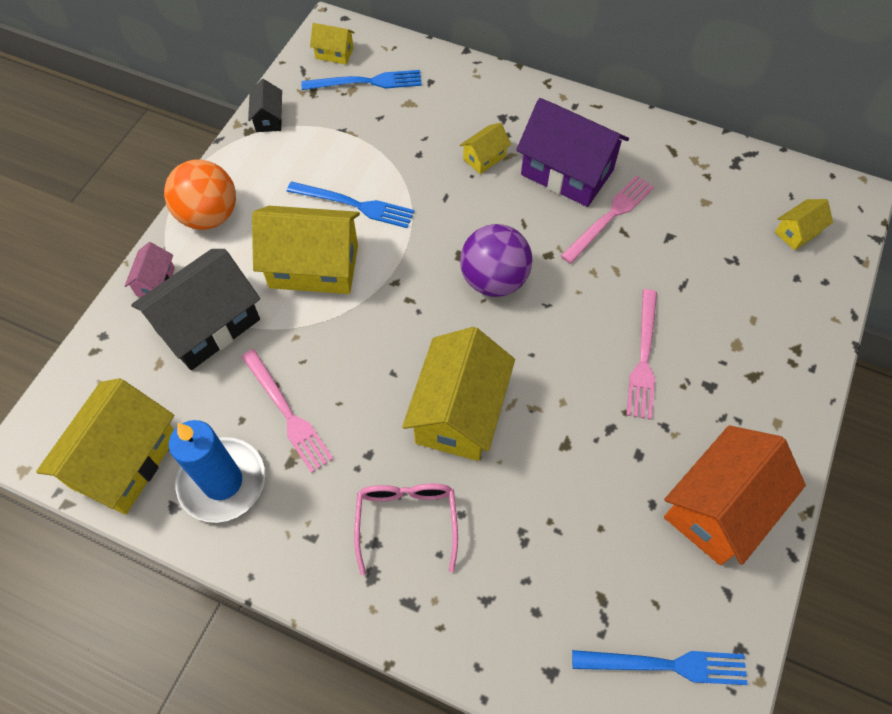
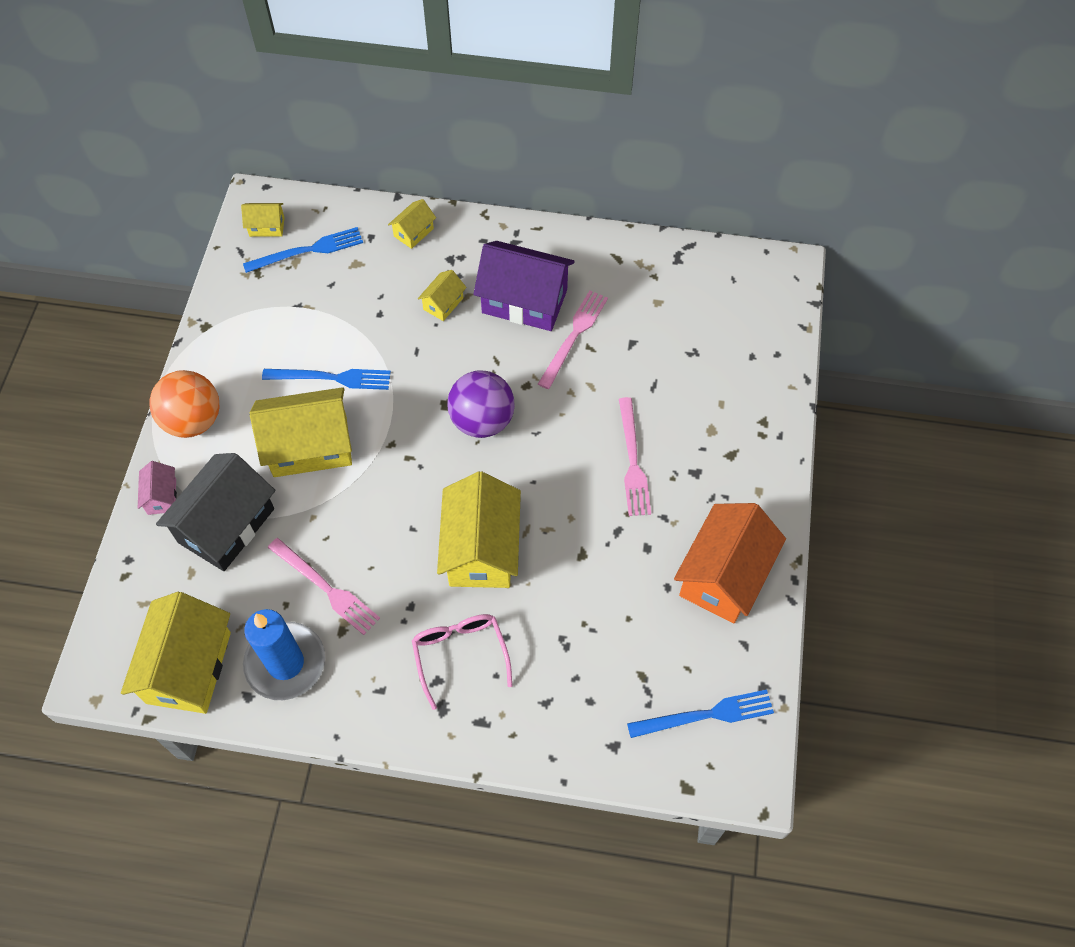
camera: 15 degrees left, 0 degrees up
black house [248,79,282,132] -> none
yellow house [775,199,833,250] -> yellow house moved to [388,199,436,249]

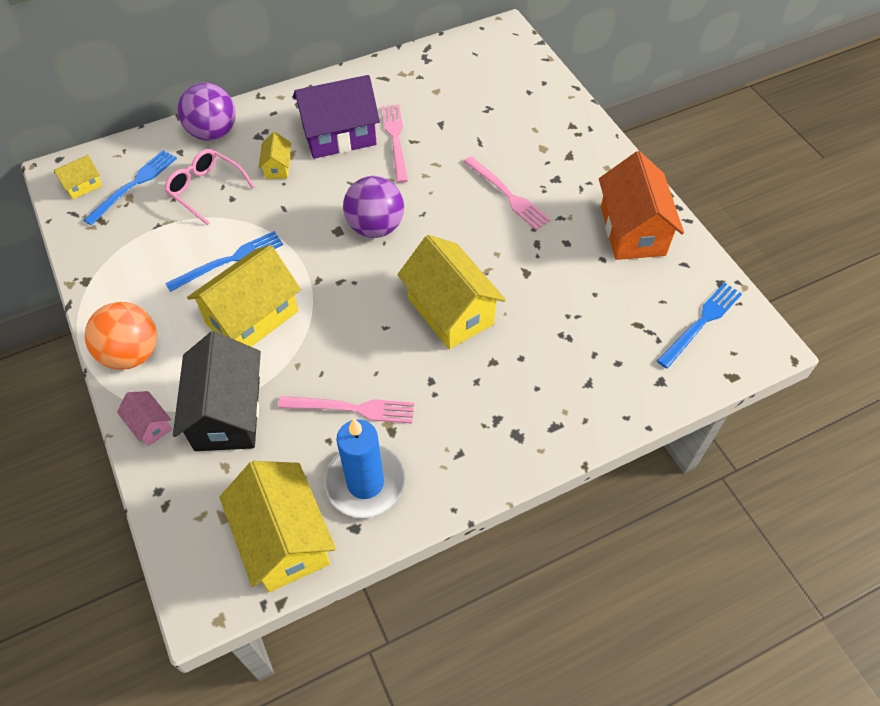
camera: 35 degrees left, 5 degrees down
yellow house [388,199,436,249] -> purple ball [178,82,236,141]
pink glasses [412,614,512,710] -> pink glasses moved to [164,149,255,226]

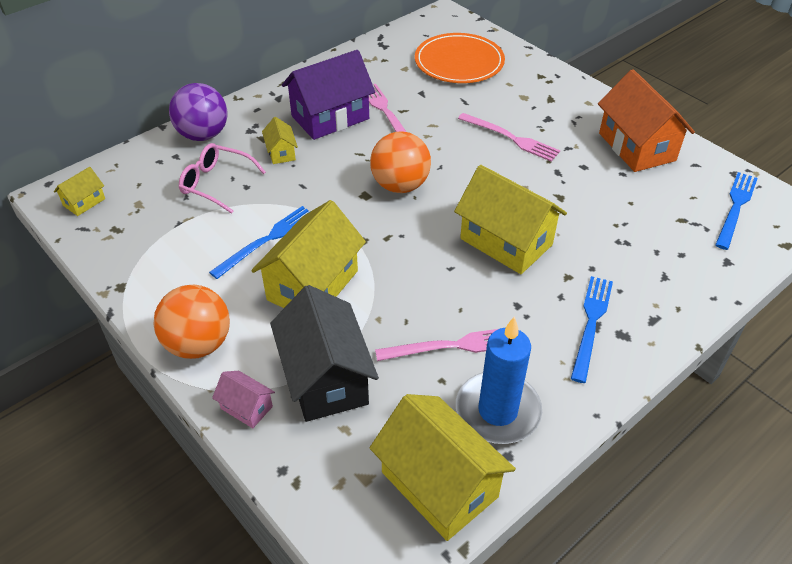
camera: 15 degrees left, 10 degrees down
blue fork [84,150,177,225] -> blue fork moved to [571,276,613,383]
purple ball [343,176,404,238] -> orange ball [370,131,431,193]
none -> orange plate [415,33,505,83]

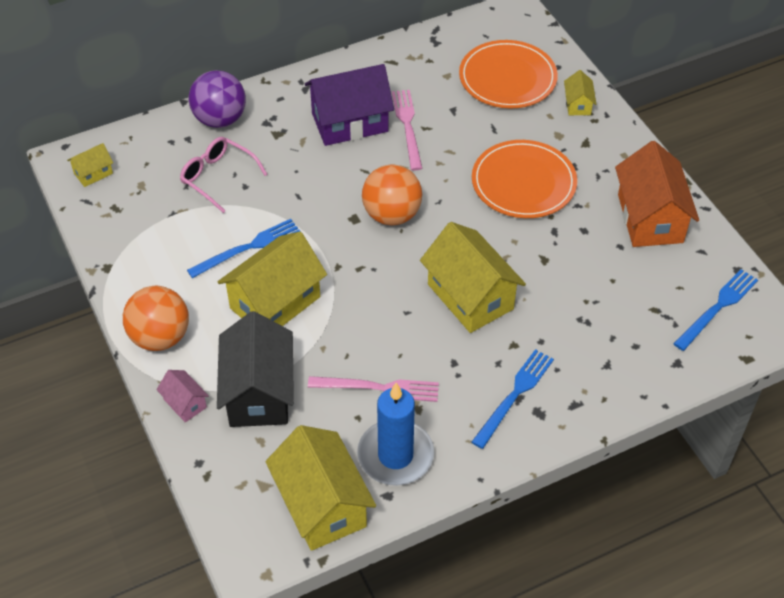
camera: 15 degrees right, 5 degrees up
yellow house [262,117,298,164] -> yellow house moved to [564,70,596,115]
pink fork [458,113,560,162] -> orange plate [472,140,577,218]

